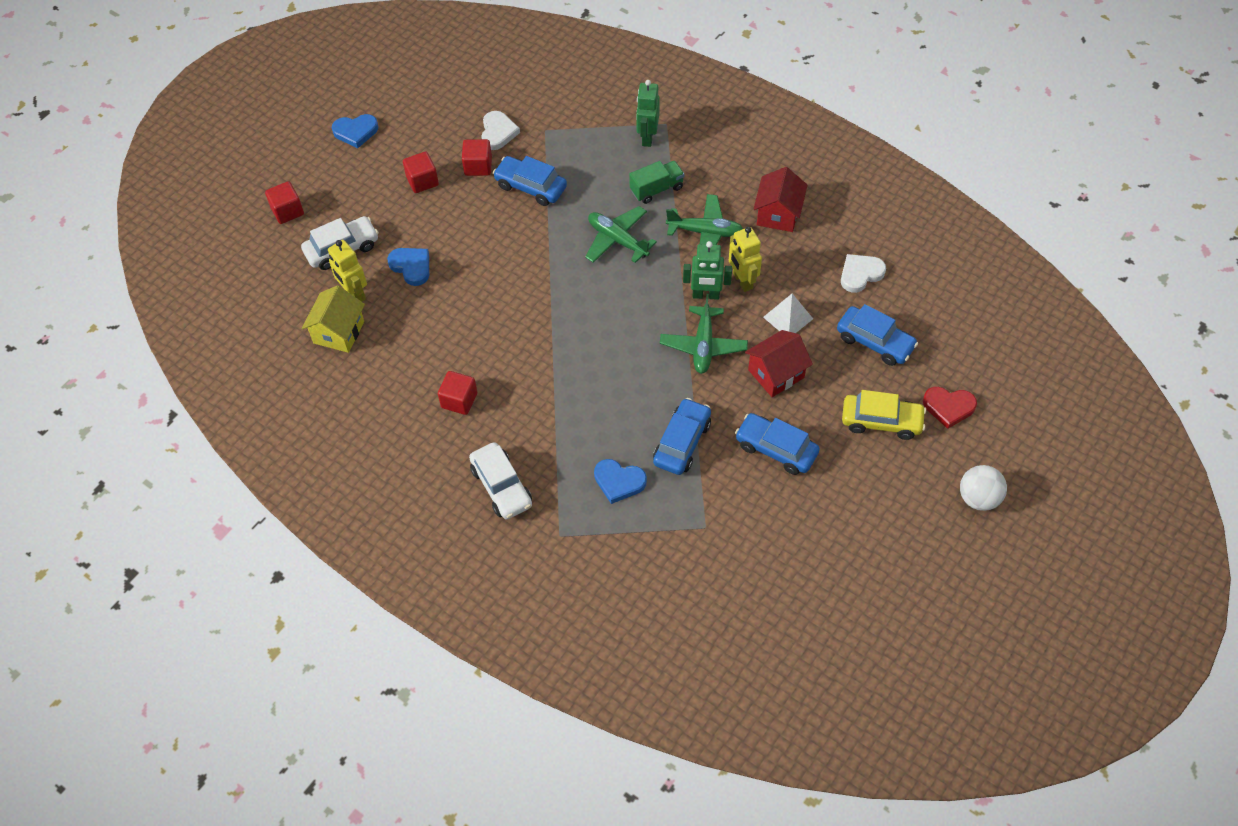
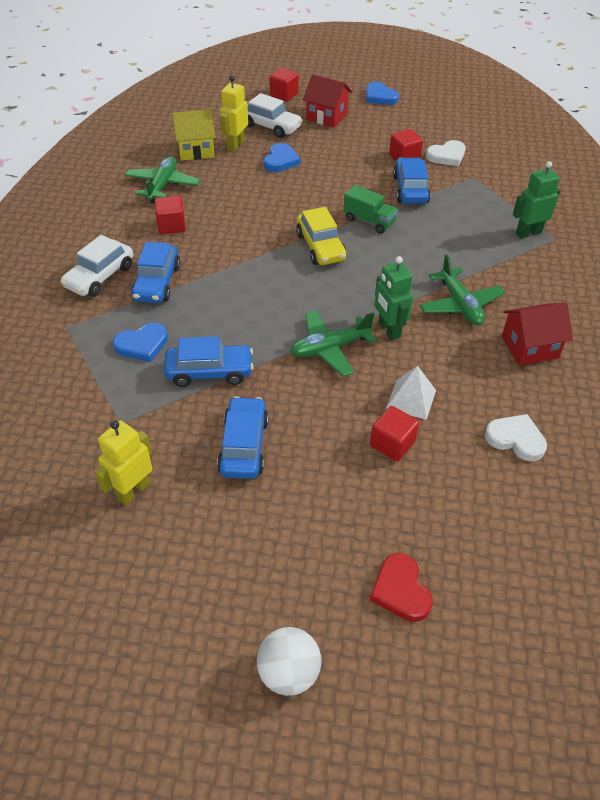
camera: 60 degrees right, 10 degrees down
red cube [403,152,439,193] -> red cube moved to [370,406,419,462]
green plane [585,206,657,263] -> green plane moved to [125,156,201,203]
blue heart [594,459,647,504] -> blue heart turned 105 degrees counterclockwise [113,323,168,362]
green truck [629,161,684,204] -> green truck moved to [343,185,398,234]
yellow robot [729,227,762,292] -> yellow robot moved to [94,420,152,506]
red house [745,330,813,397] -> red house moved to [303,74,352,128]
blue car [837,304,918,366] -> blue car moved to [131,242,180,303]
yellow car [842,390,926,440] -> yellow car moved to [296,207,347,265]

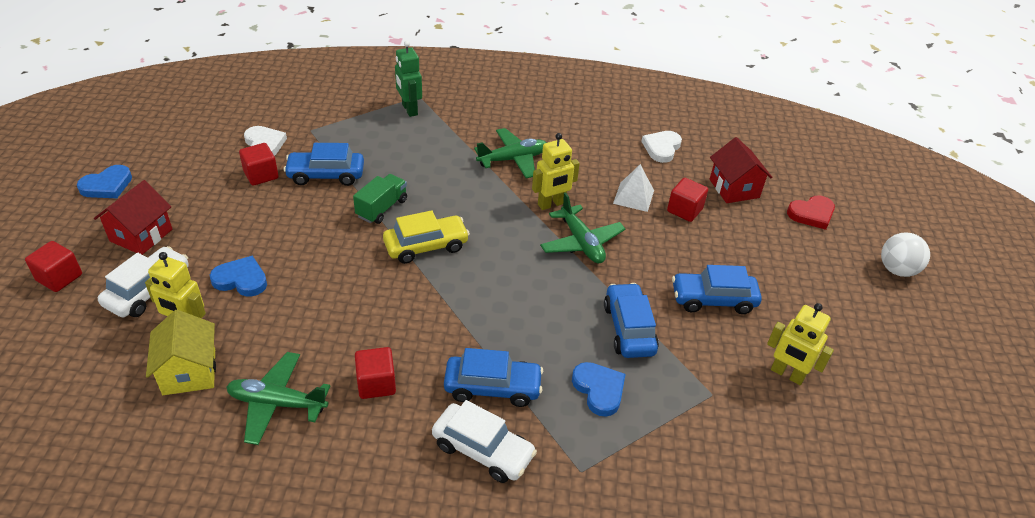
camera: 95 degrees left, 5 degrees down
green robot [375,256,413,340] -> yellow robot [532,133,580,210]
red house [502,303,573,366] -> red house moved to [710,137,772,203]

